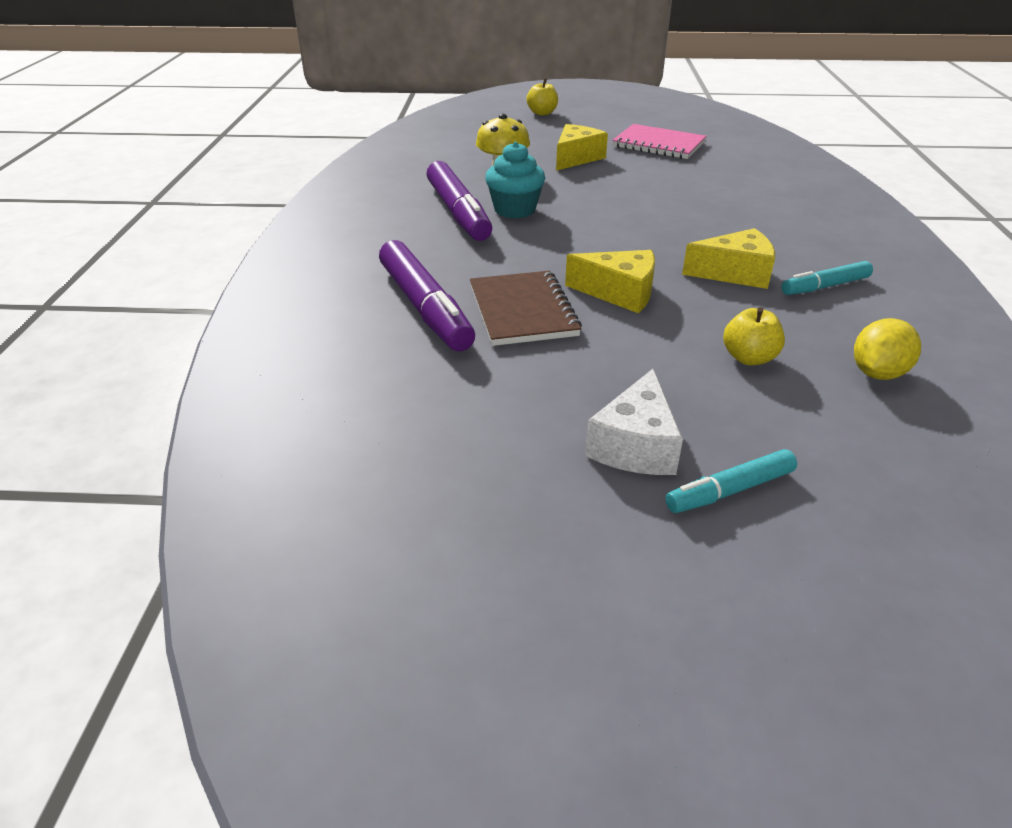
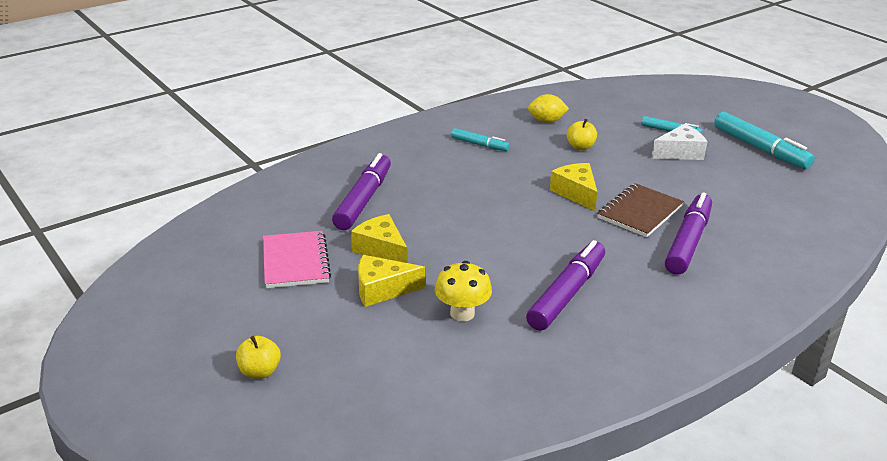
camera: 130 degrees left, 5 degrees down
turquoise cupcake [485,142,545,218] -> none
yellow cheese [682,228,775,289] -> yellow cheese moved to [351,214,407,263]
none -> purple marker [332,153,391,230]
none -> turquoise marker [714,112,814,169]

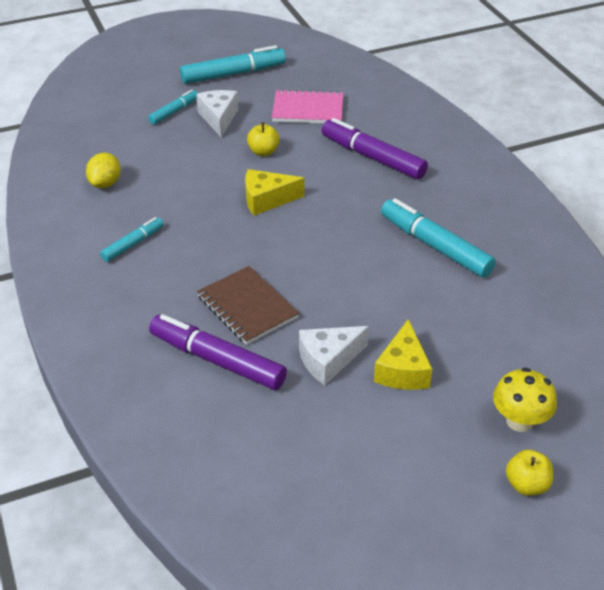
camera: 75 degrees left, 10 degrees up
pink notebook [263,231,331,288] -> pink notebook moved to [272,89,343,123]
yellow cheese [351,214,407,263] -> white cheese [299,326,369,385]
yellow mushroom [435,261,492,321] -> yellow mushroom moved to [493,368,557,432]
purple marker [526,240,605,331] -> turquoise marker [381,198,496,278]
yellow apple [567,119,597,150] -> yellow apple moved to [247,122,280,156]
brown notebook [597,183,684,237] -> brown notebook moved to [197,266,299,345]

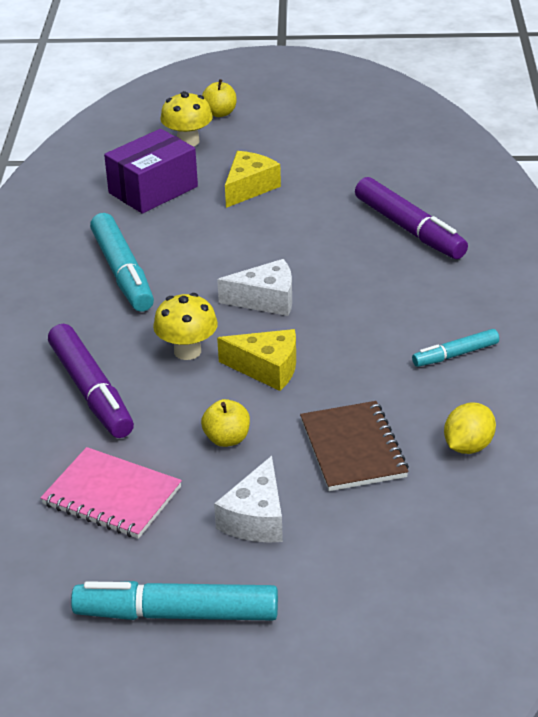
camera: 155 degrees left, 5 degrees down
turquoise marker [148,90,198,125] -> none
brown notebook [197,266,299,345] -> brown notebook moved to [300,401,409,491]
white cheese [299,326,369,385] -> white cheese moved to [217,259,292,316]
none -> purple box [104,129,198,213]
none -> yellow mushroom [153,293,218,360]

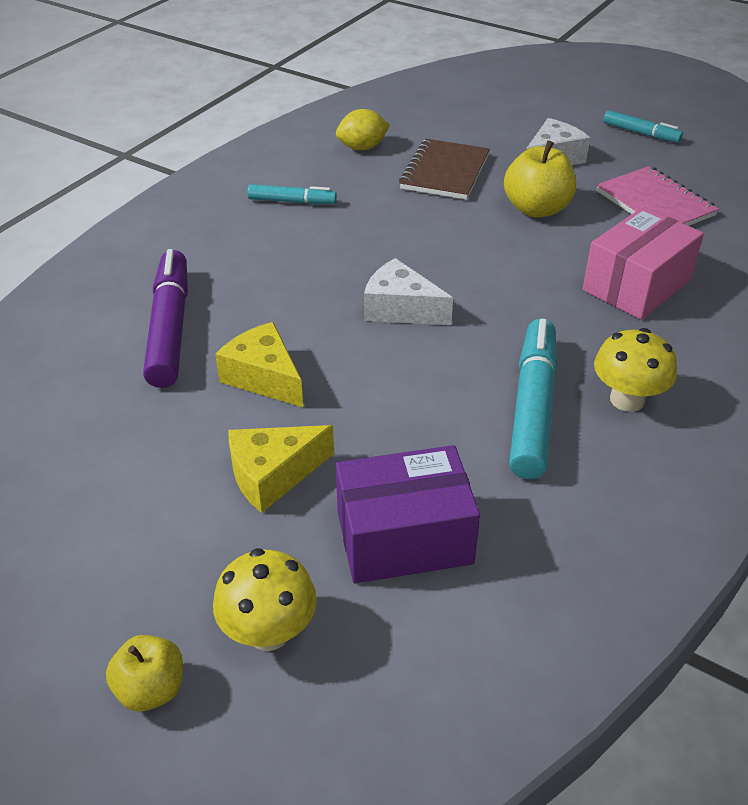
camera: 150 degrees left, 5 degrees up
purple marker [48,324,134,438] -> pink box [582,207,704,320]
turquoise marker [71,581,278,620] -> turquoise marker [603,110,683,143], size x0.56
yellow mushroom [153,293,218,360] -> yellow mushroom moved to [594,328,677,412]
yellow apple [201,399,250,447] -> yellow apple [504,141,576,218], size x1.60
yellow cheese [217,329,296,391] -> yellow cheese moved to [215,322,303,407]

